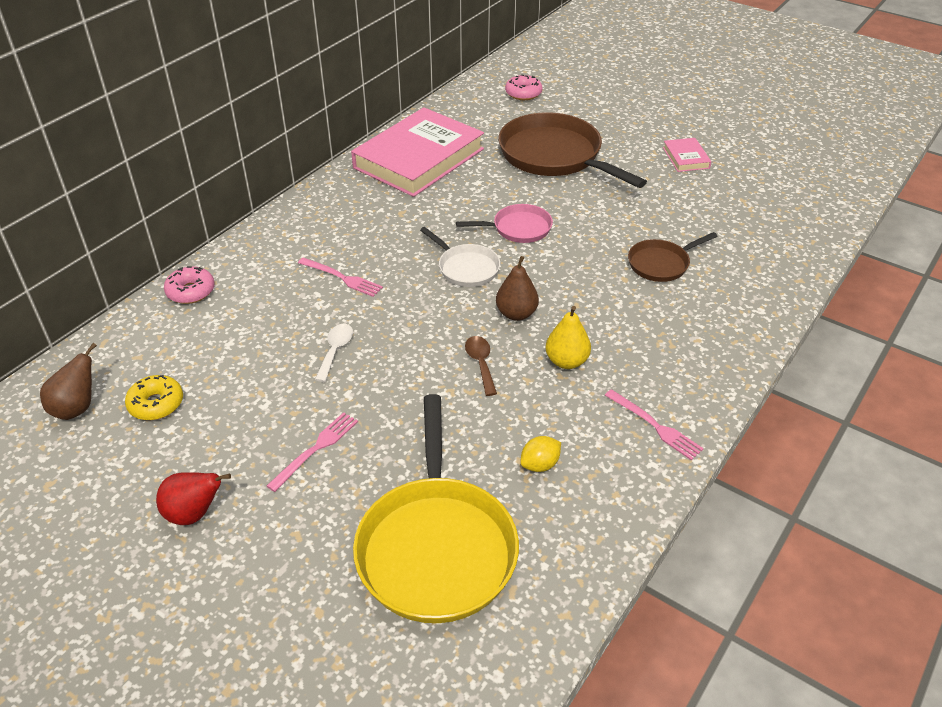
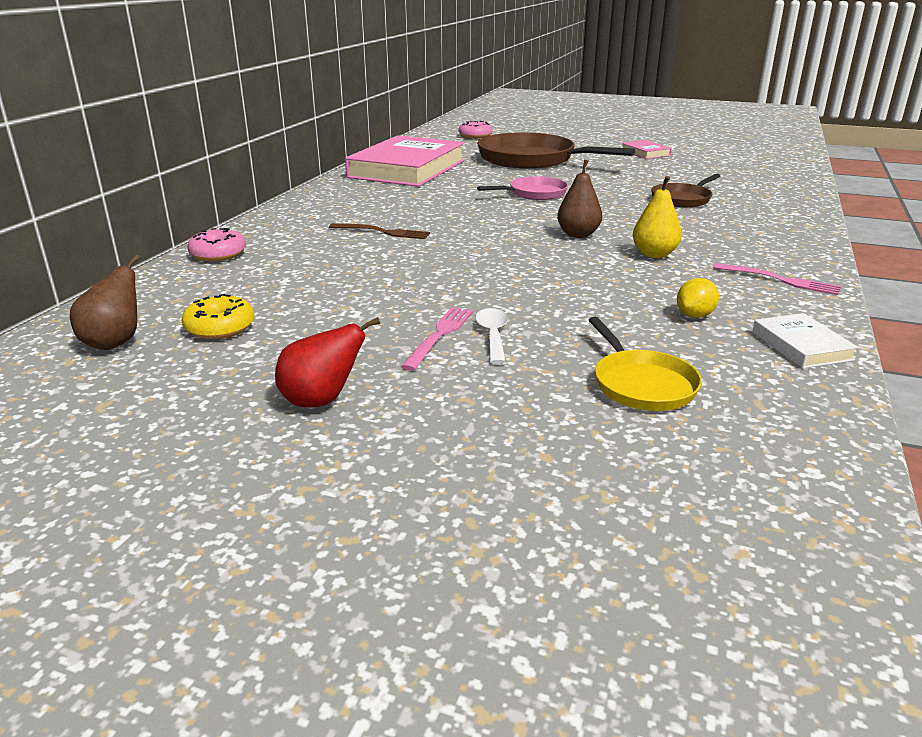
camera: 15 degrees left, 15 degrees down
pink fork [298,257,383,297] -> brown fork [329,223,430,239]
white spoon [315,324,353,382] -> white spoon moved to [475,308,508,364]
yellow pan [353,394,519,623] -> yellow pan [589,317,702,411], size x0.51
white pan [420,227,500,287] -> none
brown spoon [465,336,497,396] -> none
none -> white book [752,313,859,368]

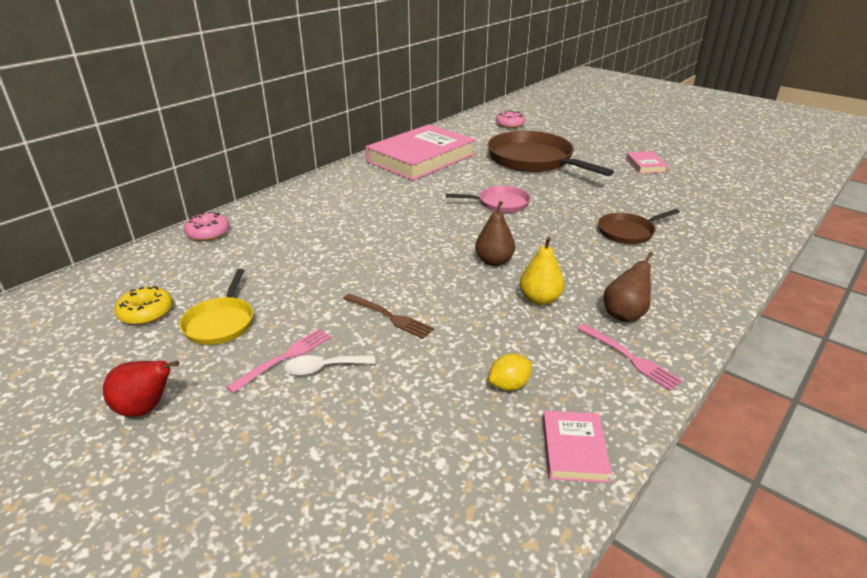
camera: 20 degrees right, 5 degrees up
brown pear [70,254,140,350] -> brown pear moved to [604,252,653,322]
brown fork [329,223,430,239] -> brown fork moved to [343,293,434,339]
white spoon [475,308,508,364] -> white spoon turned 120 degrees counterclockwise [284,355,375,376]
yellow pan [589,317,702,411] -> yellow pan moved to [179,269,253,345]
white book [752,313,859,368] -> pink book [543,410,612,483]

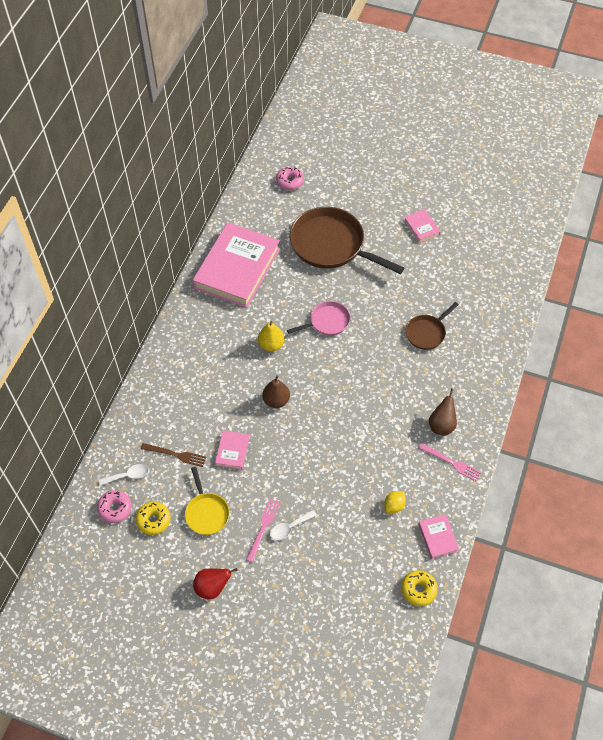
camera: 20 degrees left, 25 degrees up
pink donut [184,212,230,241] -> pink donut moved to [97,490,132,523]
brown fork [343,293,434,339] -> brown fork moved to [141,443,207,467]
brown pear [475,201,515,266] -> brown pear moved to [263,375,290,408]
yellow pear [520,237,564,305] -> yellow pear moved to [258,321,285,352]
none -> white spoon [98,464,149,486]
none -> pink book [215,430,250,470]
none -> yellow donut [401,570,438,606]

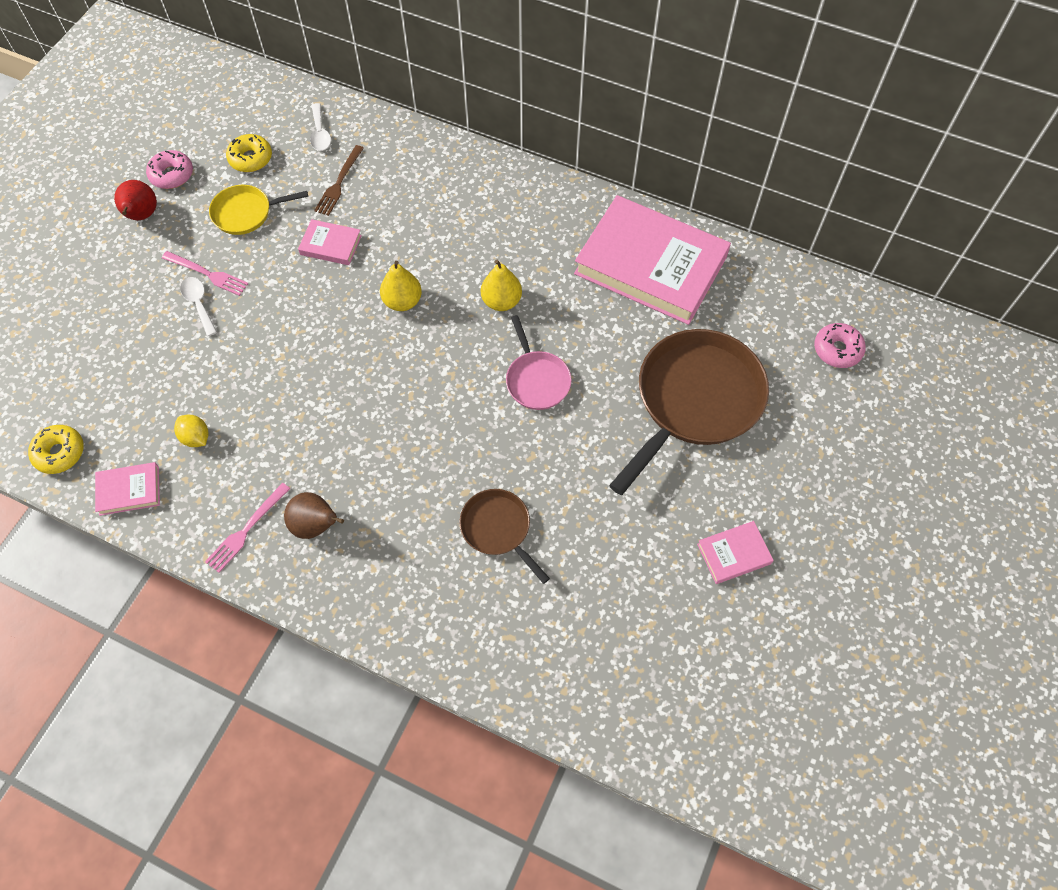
camera: 95 degrees right, 5 degrees up
pink donut [97,490,132,523] -> pink donut moved to [146,150,193,189]
brown pear [263,375,290,408] -> yellow pear [380,261,422,311]

